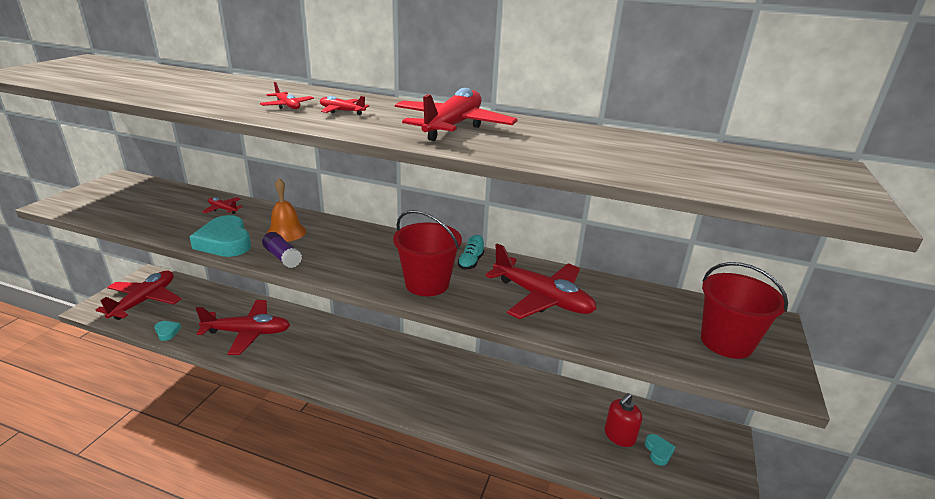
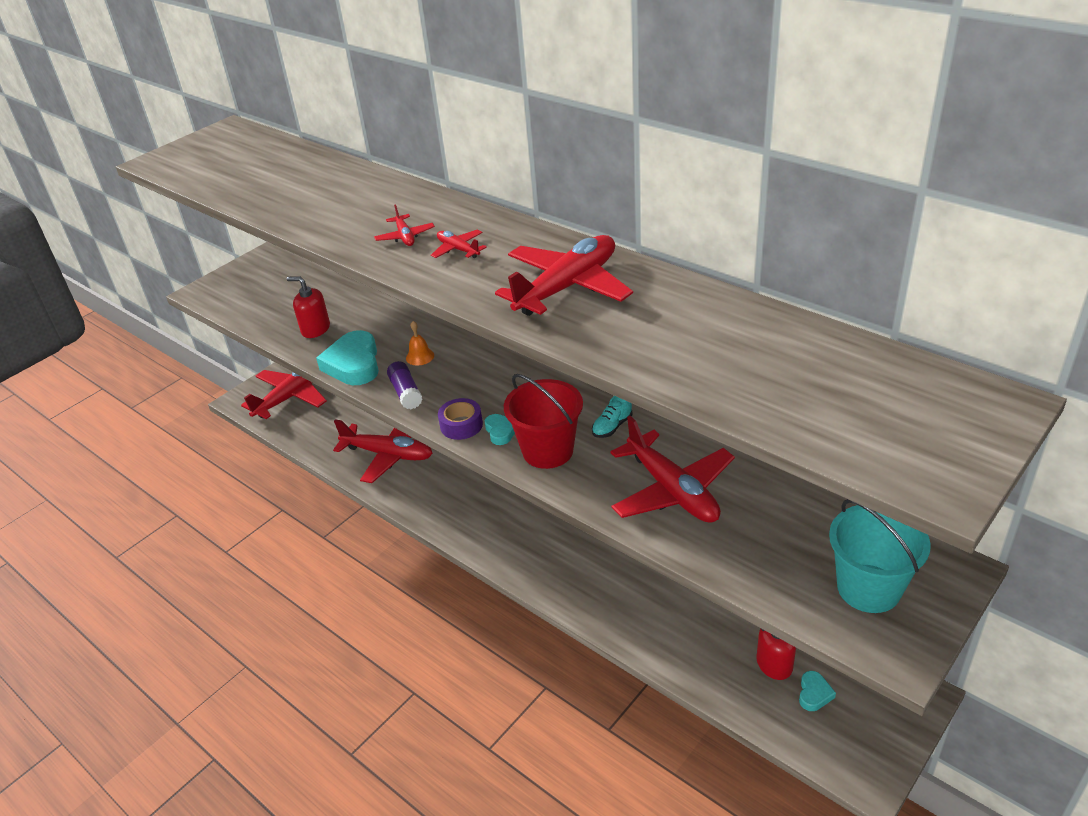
camera: 25 degrees right, 10 degrees up
turquoise heart [154,321,181,341] -> turquoise heart moved to [485,414,515,445]
red plane [202,197,243,214] -> none
orange bell [266,178,306,242] -> orange bell [406,321,434,365], size x0.63
red bucket [701,262,788,359] -> turquoise bucket [829,499,931,613]
none -> red soap dispenser [287,276,330,338]
none -> purple tape [438,398,483,440]

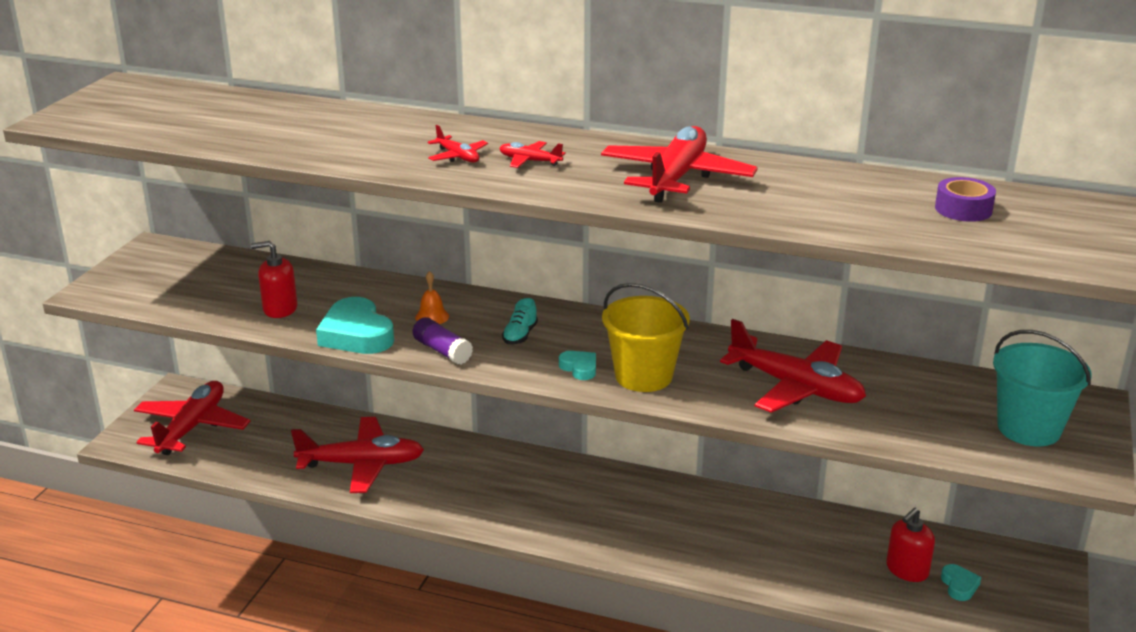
camera: 25 degrees left, 10 degrees down
purple tape [438,398,483,440] -> purple tape moved to [935,177,996,222]
red bucket [504,374,583,469] -> yellow bucket [602,283,690,392]
turquoise shoe [592,396,632,438] -> turquoise shoe moved to [502,298,538,344]

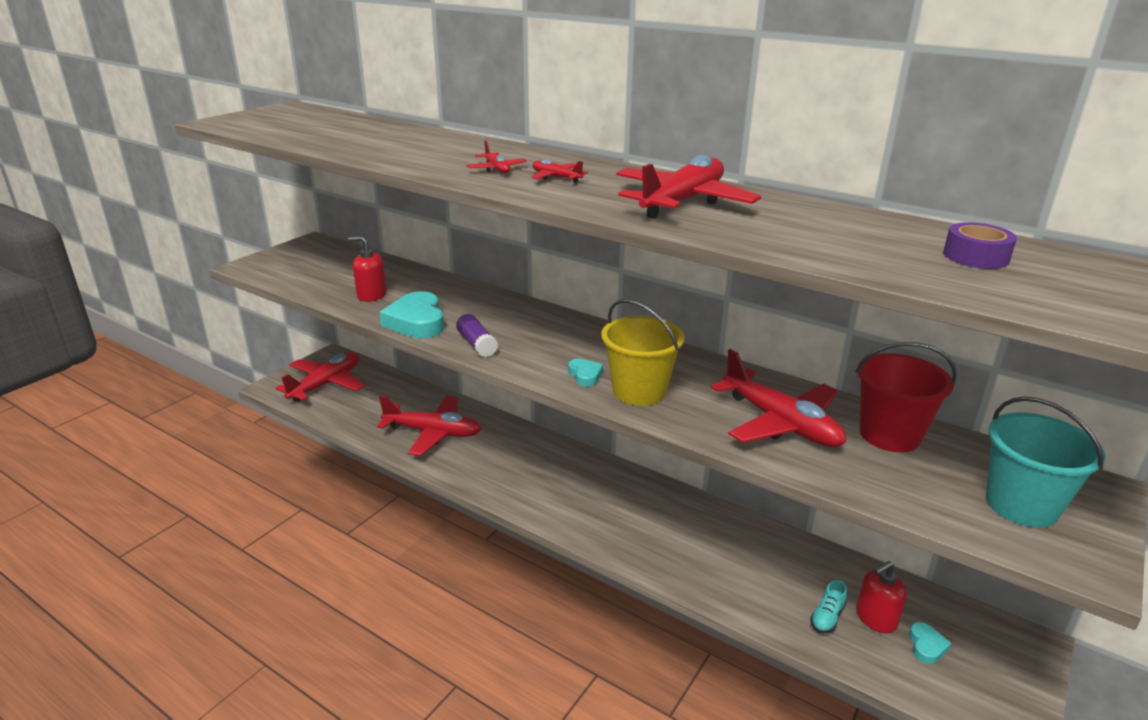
camera: 15 degrees right, 0 degrees up
orange bell [415,271,449,324] -> none
turquoise shoe [502,298,538,344] -> turquoise shoe moved to [810,580,847,633]
none -> red bucket [856,342,957,452]

